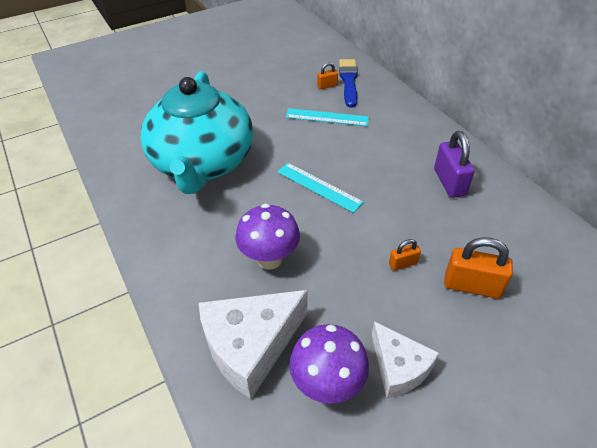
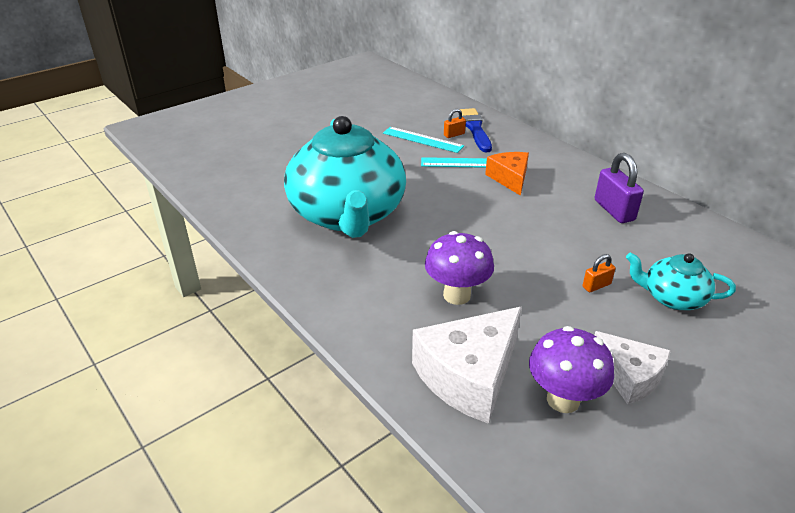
camera: 10 degrees left, 10 degrees down
turquoise ruler [277,163,364,213] -> turquoise ruler moved to [383,127,464,153]
orange padlock [444,237,513,299] -> turquoise teapot [626,252,736,310]
none -> orange cheese [485,152,529,196]

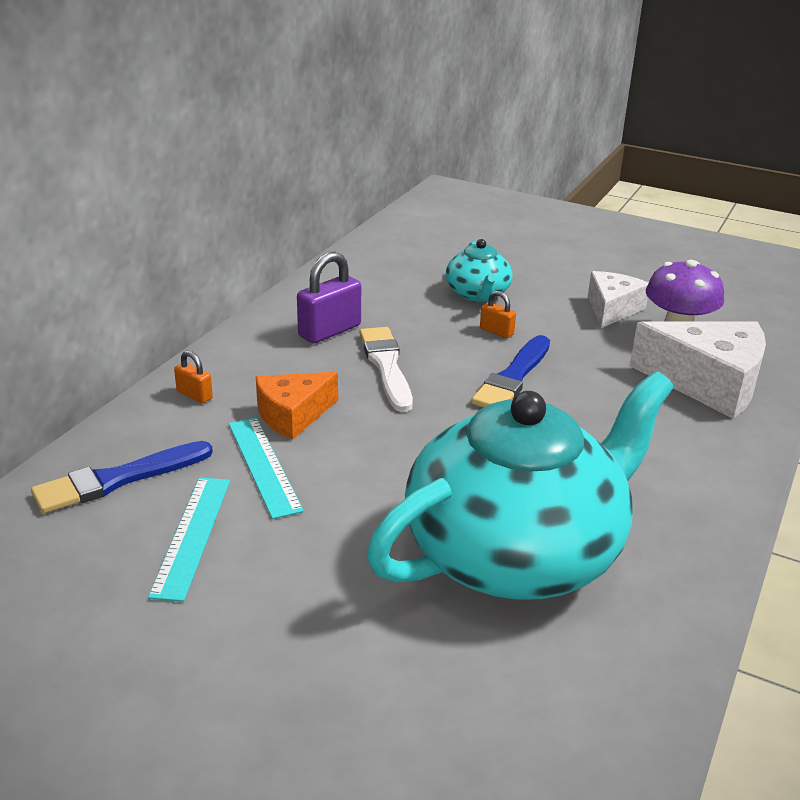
camera: 115 degrees left, 5 degrees down
purple mushroom [425,231,494,305] -> none
orange padlock [444,109,466,138] -> orange padlock moved to [174,350,213,403]
none -> white brush [359,327,413,412]
none -> blue brush [471,335,550,407]

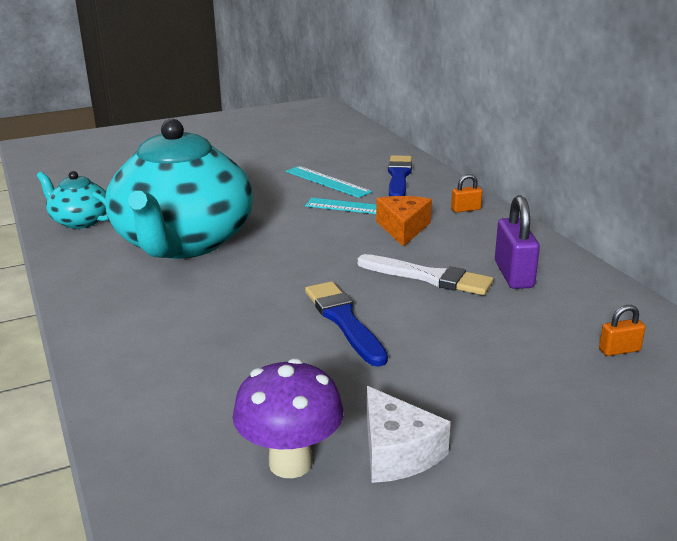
camera: 130 degrees right, 5 degrees down
turquoise teapot [446,239,512,302] -> turquoise teapot moved to [37,171,108,229]
orange padlock [480,291,516,338] -> orange padlock moved to [599,305,646,356]
white cheese [630,322,766,419] -> none

